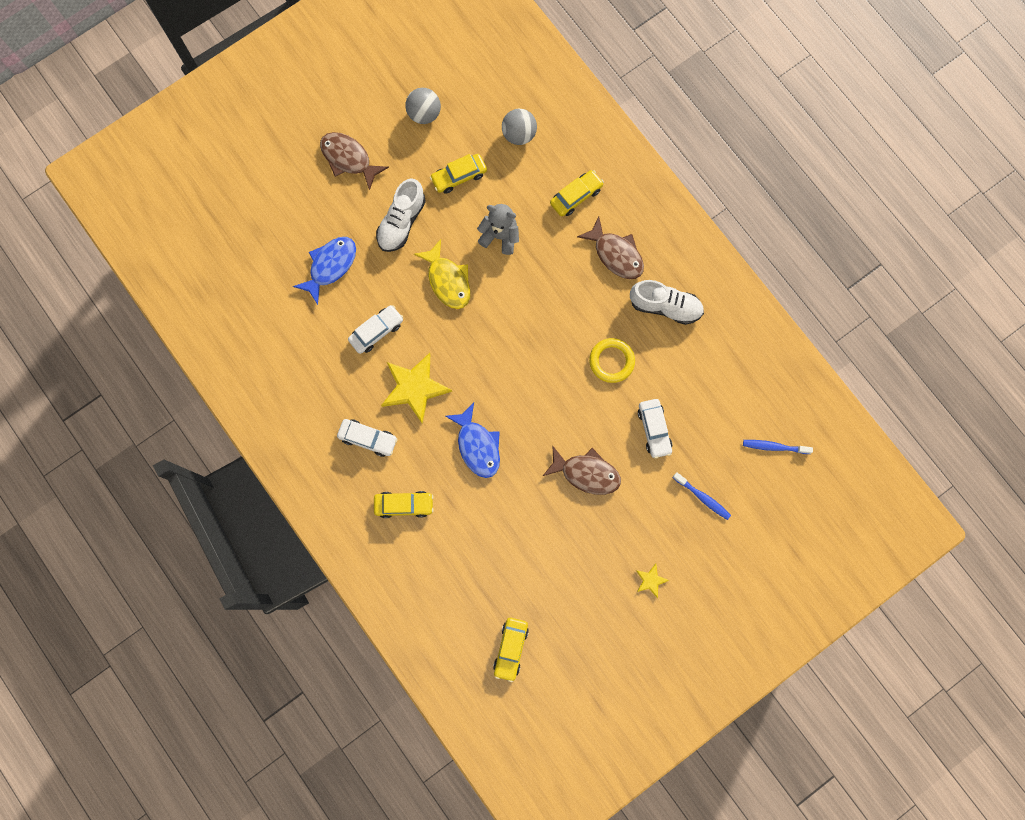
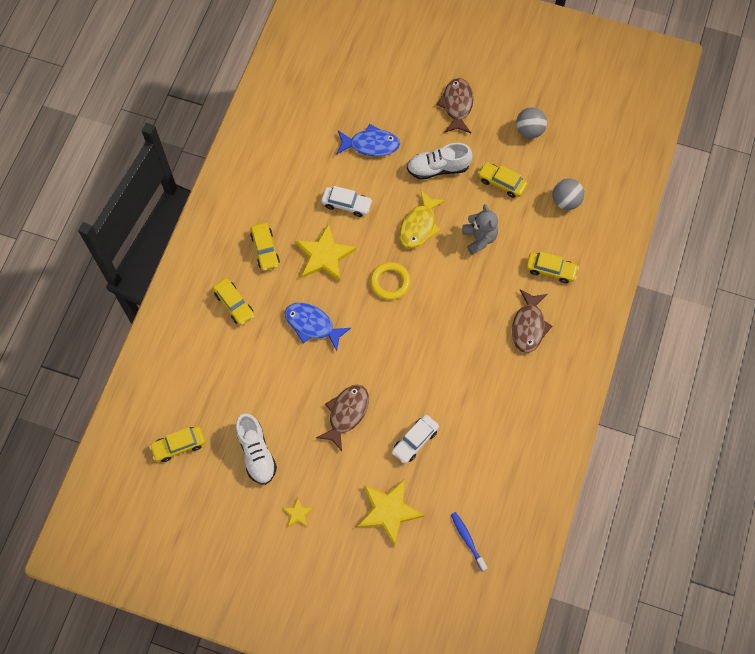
camera: 55 degrees right, 10 degrees down
white car [337,419,398,457] -> yellow car [250,223,280,271]
blue fish [445,403,500,478] -> blue fish turned 90 degrees clockwise [285,303,351,351]
brown fish [543,445,621,495] -> brown fish turned 135 degrees counterclockwise [316,385,369,451]
yellow ring [589,338,635,383] -> yellow ring moved to [370,262,411,300]
white shoe [630,280,704,325] -> white shoe moved to [235,413,277,485]
blue toothbrush [673,472,731,520] -> yellow star [357,479,424,546]

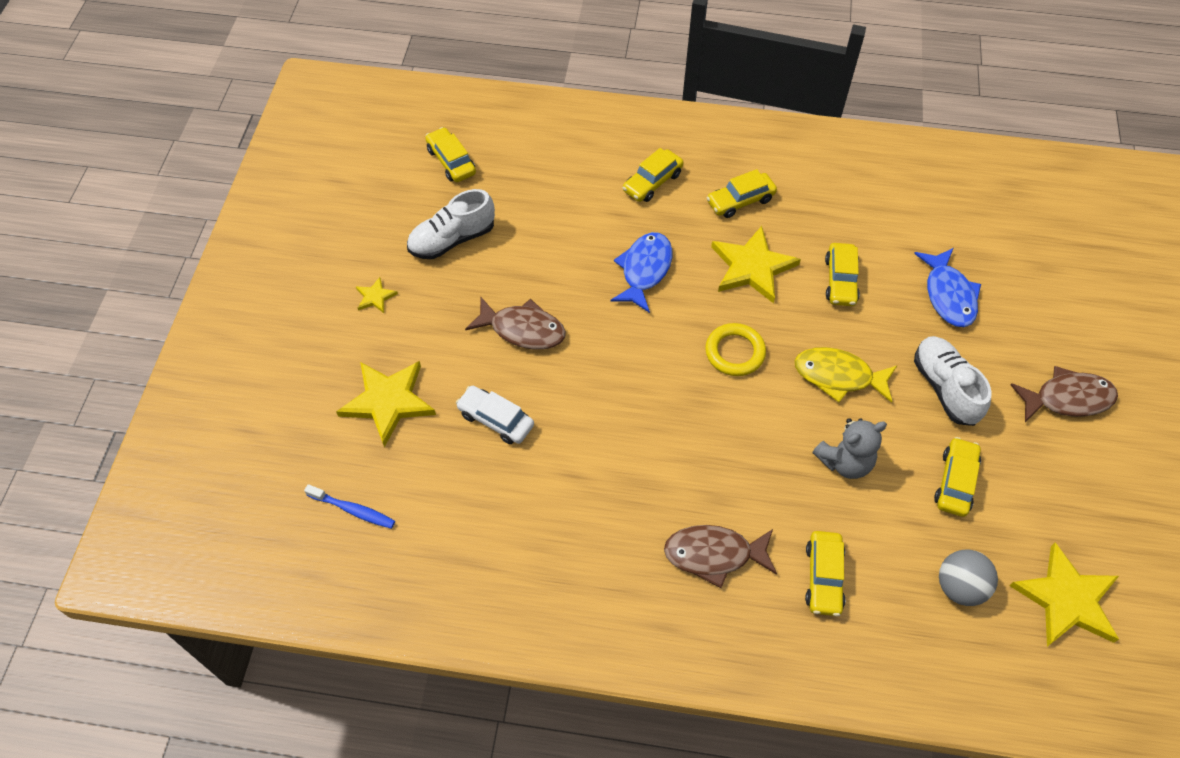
camera: 80 degrees right, 10 degrees down
white car [321,186,372,217] -> yellow car [825,243,860,306]
blue toothbrush [451,512,487,571] -> blue toothbrush turned 60 degrees clockwise [304,484,395,529]
grey ball [516,107,547,139] -> none
none -> yellow star [1010,542,1119,646]

